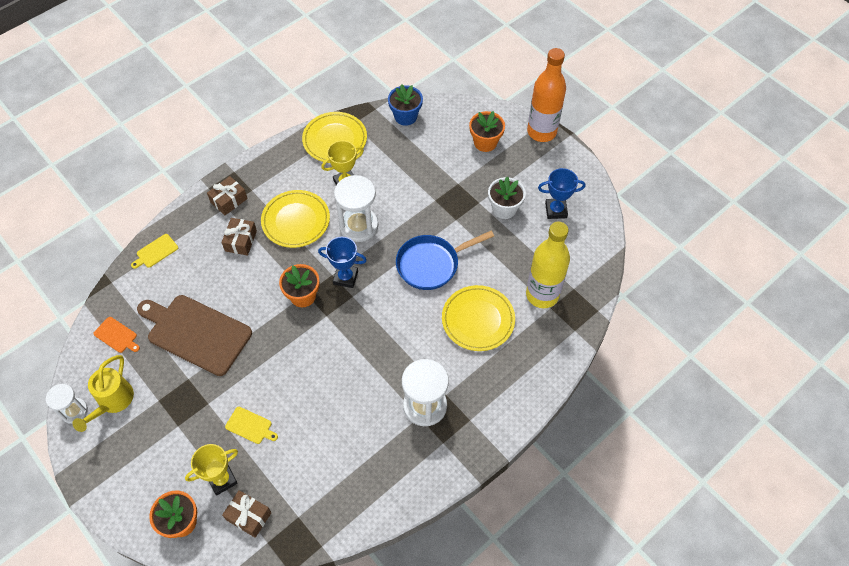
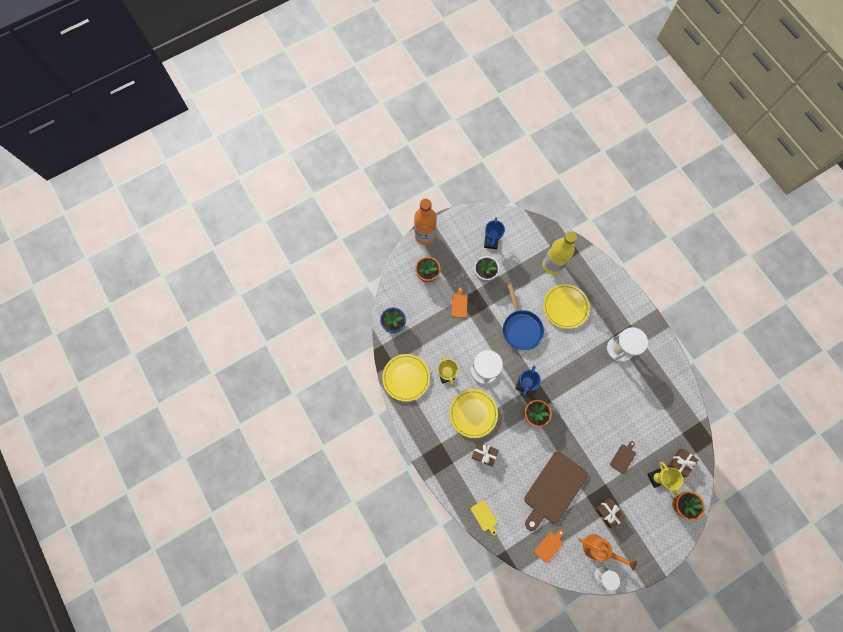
camera: 80 degrees left, 15 degrees up
yellow watering can [73,355,134,432] -> orange watering can [578,534,637,570]
brown gift [207,176,248,215] -> brown gift moved to [595,498,626,529]
yellow cutting board [225,407,278,444] -> brown cutting board [610,441,636,474]
none -> orange cutting board [451,287,468,318]

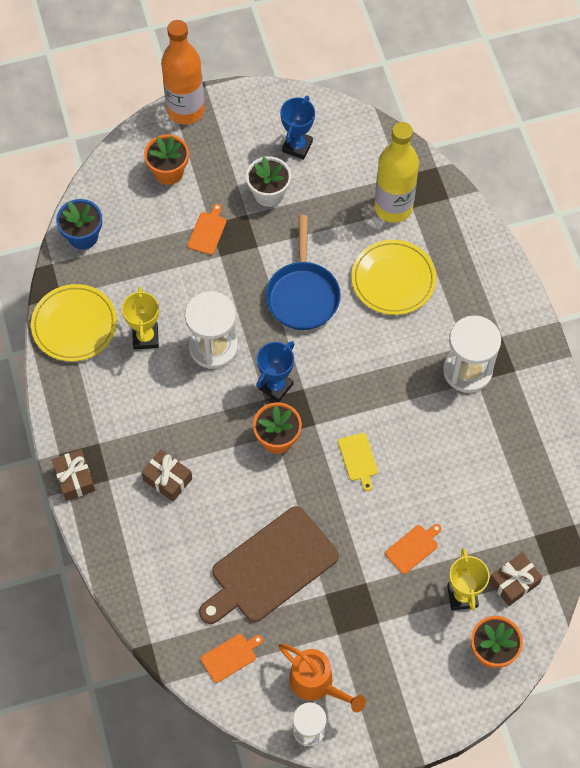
camera: 15 degrees right, 10 degrees down
yellow plate [450,389,498,438] -> none
yellow cutting board [471,500,497,536] -> yellow cutting board moved to [338,433,378,491]
brown gift [595,498,626,529] -> brown gift moved to [52,449,95,501]
brown cutting board [610,441,636,474] -> orange cutting board [385,524,442,574]

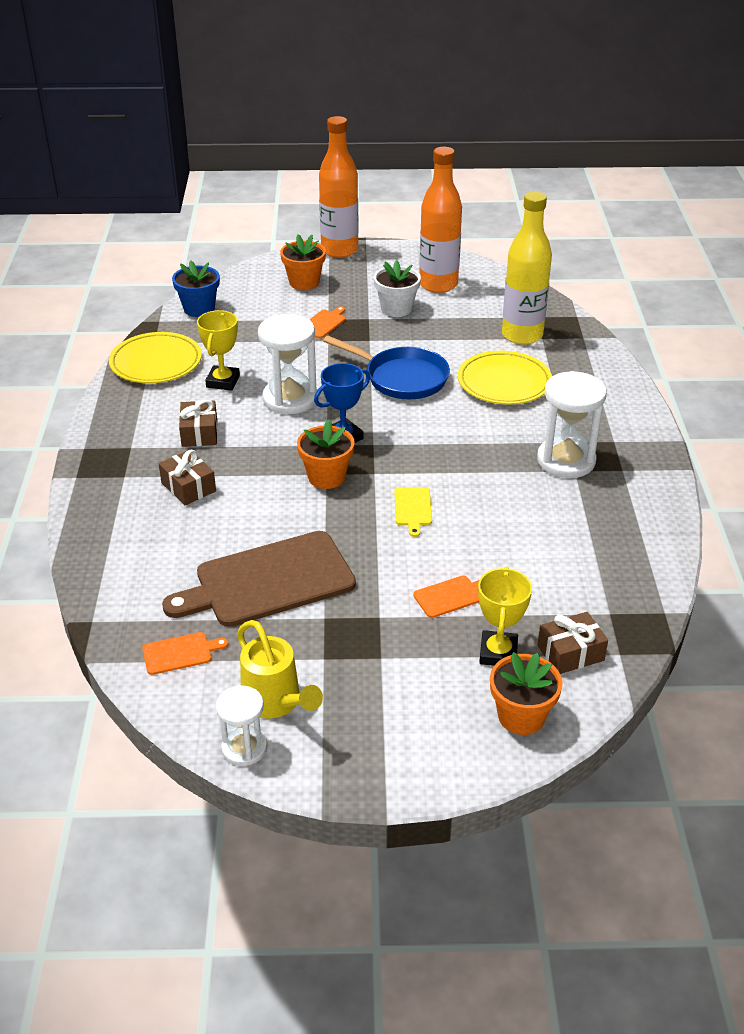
camera: 15 degrees right, 25 degrees down
brown gift [52,449,95,501] -> brown gift moved to [179,399,218,447]
blue pan [265,215,341,330] -> blue pan turned 75 degrees counterclockwise [323,336,450,399]
orange watering can [278,644,366,713] -> yellow watering can [237,620,323,719]
blue trophy [280,96,315,159] -> orange bottle [419,147,462,293]

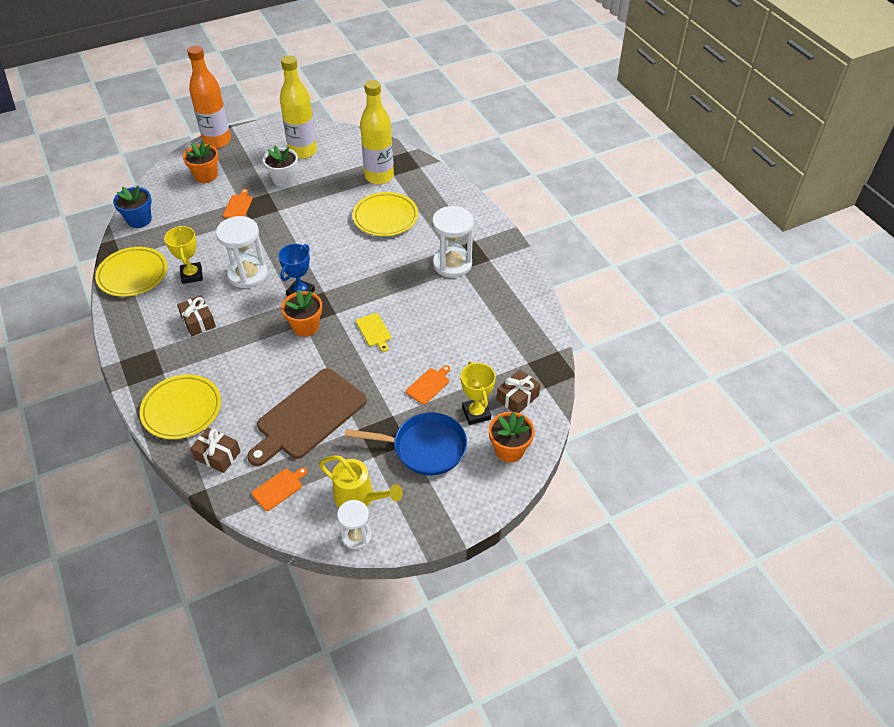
camera: 25 degrees left, 10 degrees up
brown gift [159,450,216,505] -> brown gift moved to [190,427,241,473]
blue pan [323,336,450,399] -> blue pan moved to [345,413,467,475]
orange bottle [419,147,462,293] -> yellow bottle [280,55,317,159]
none -> yellow plate [140,375,221,439]

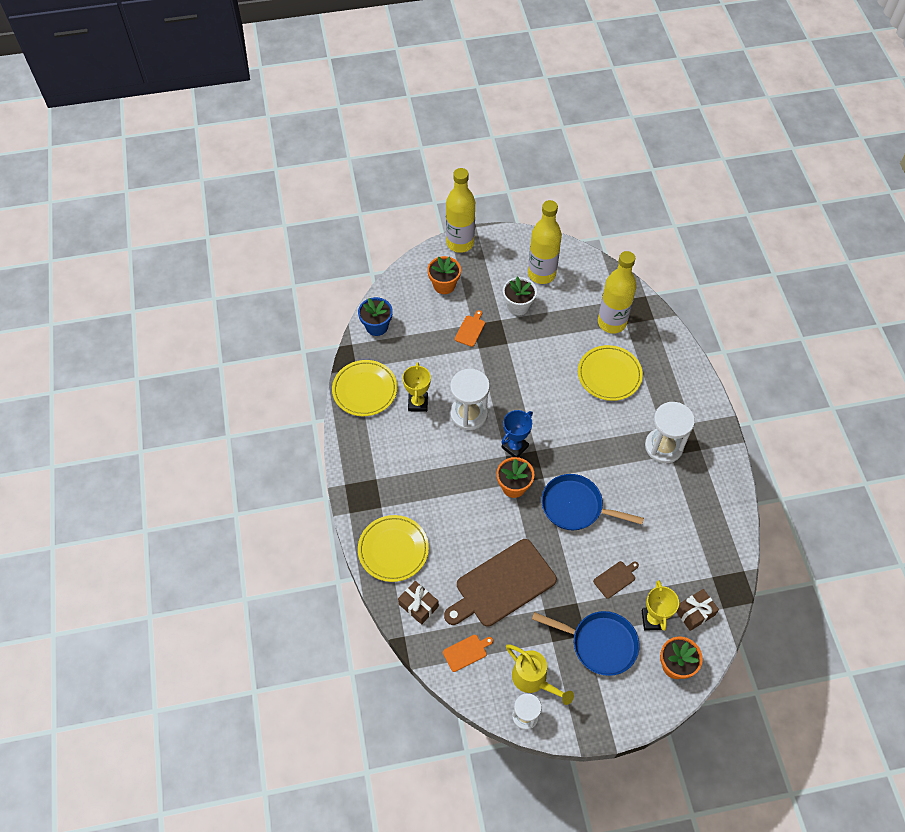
camera: 15 degrees right, 10 degrees up
brown gift [177,295,216,336] -> none
orange bottle [187,46,231,148] -> yellow bottle [446,168,475,253]
yellow cutting board [356,313,391,352] -> blue pan [541,474,644,530]
orange cutting board [406,365,450,405] -> brown cutting board [593,561,639,599]

